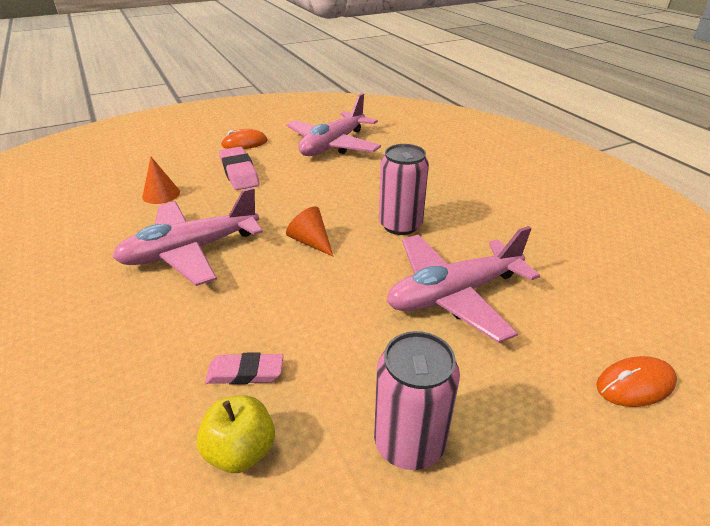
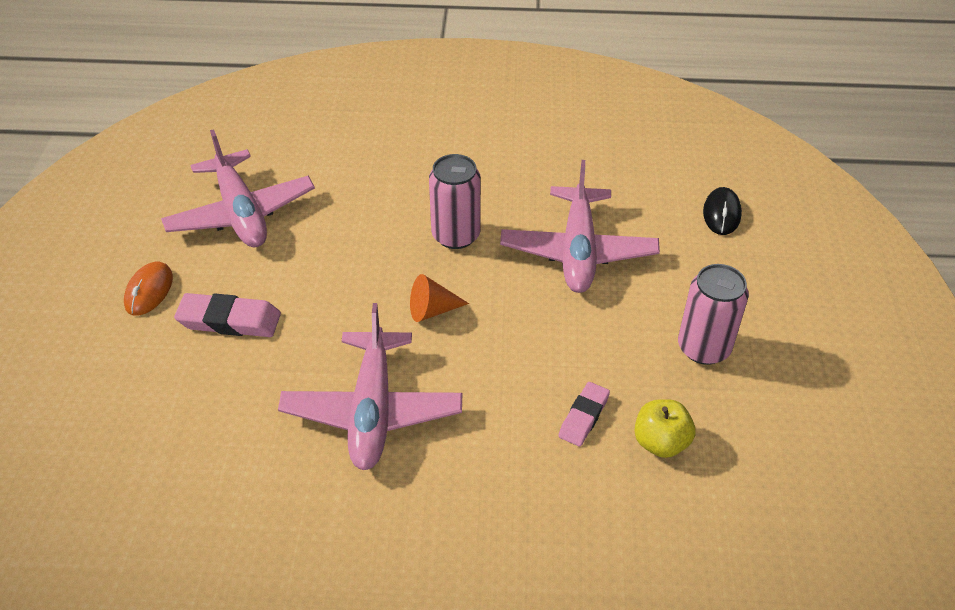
camera: 60 degrees left, 10 degrees up
orange cone [142,157,180,204] -> none
orange mouse [596,356,677,407] -> black mouse [703,187,742,235]

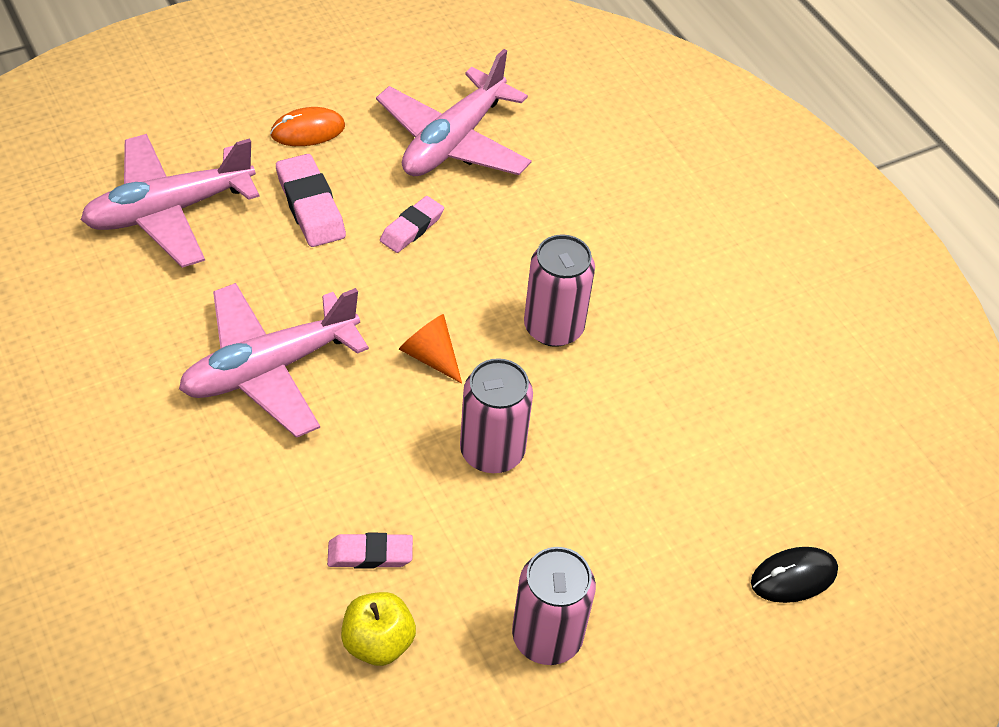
camera: 55 degrees right, 5 degrees up
pink plane [500,160,660,293] -> pink plane moved to [81,134,260,268]
none -> pink eraser [380,196,444,253]
none -> pink can [460,358,533,473]

